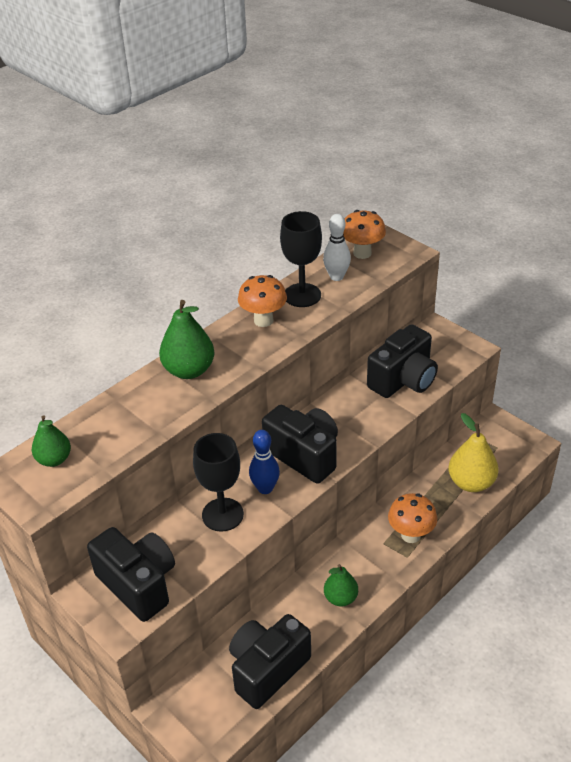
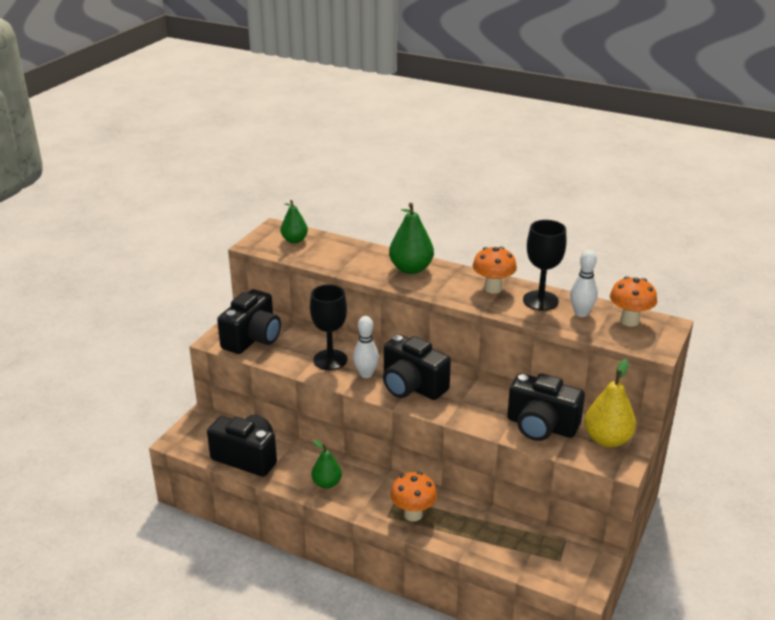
camera: 70 degrees right, 10 degrees down
blue bowling pin [249,430,280,494] -> white bowling pin [353,316,379,378]
black camera [262,405,338,484] -> black camera turned 105 degrees clockwise [383,334,451,400]
yellow pear [449,413,499,492] -> yellow pear moved to [584,359,636,447]

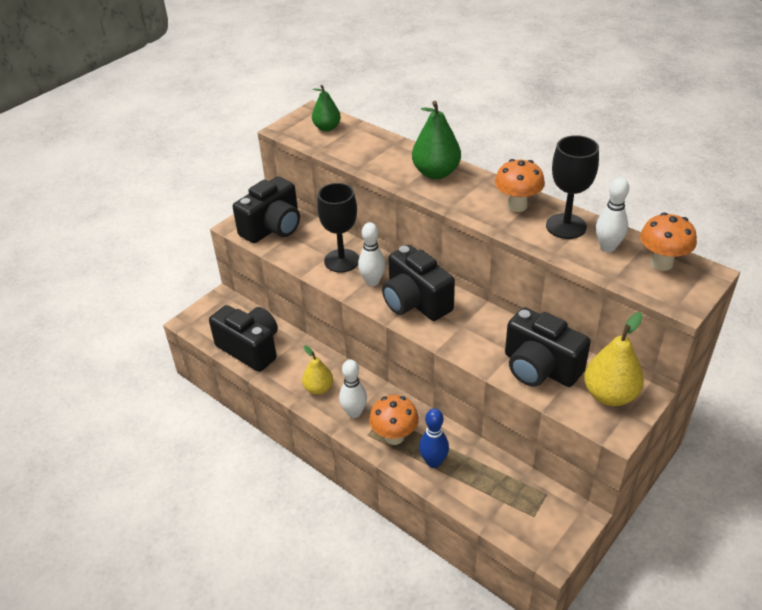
camera: 15 degrees right, 10 degrees up
green pear [312,440,342,489] -> yellow pear [302,345,333,395]
none -> white bowling pin [339,360,367,418]
none -> blue bowling pin [419,408,449,468]

